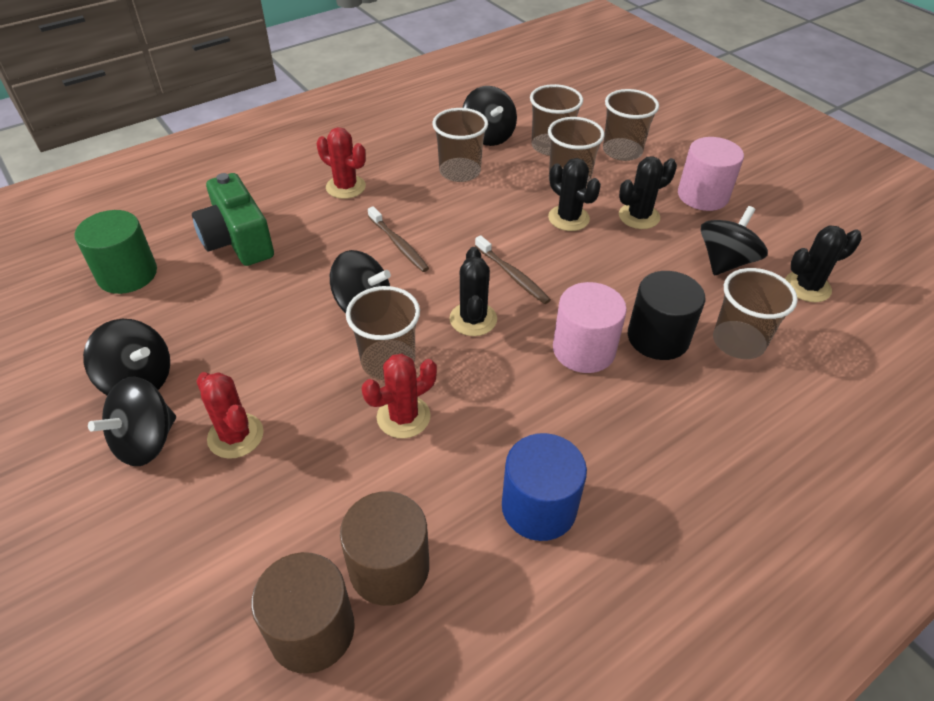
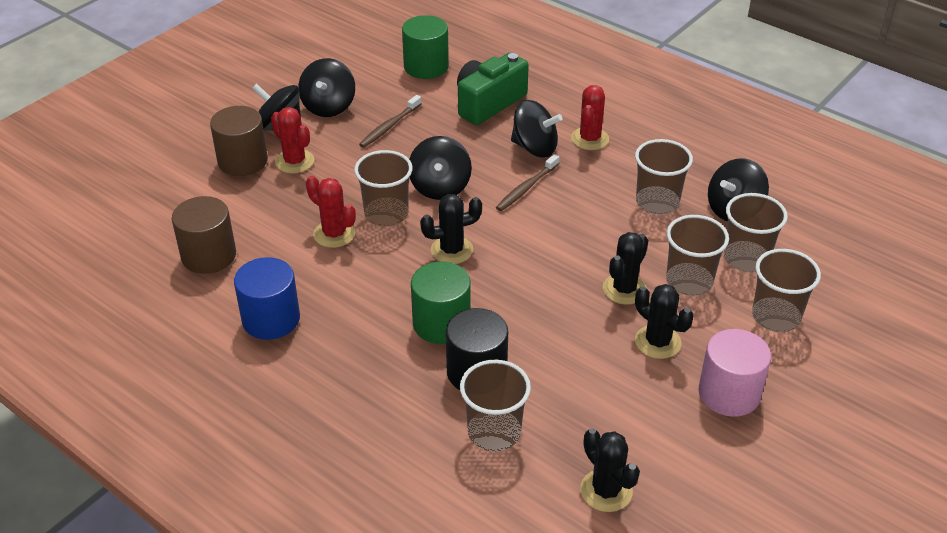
camera: 75 degrees right, 5 degrees down
red cactus [197,372,264,459] -> red cactus turned 75 degrees counterclockwise [271,107,314,173]
brown cylinder [251,552,355,674] -> brown cylinder moved to [210,106,268,176]
brown toothbrush [475,235,551,304] -> brown toothbrush moved to [359,95,422,148]
pink cylinder [553,282,627,373] -> green cylinder [411,262,471,344]
black spinning top [701,206,768,275] -> black spinning top moved to [511,100,563,158]

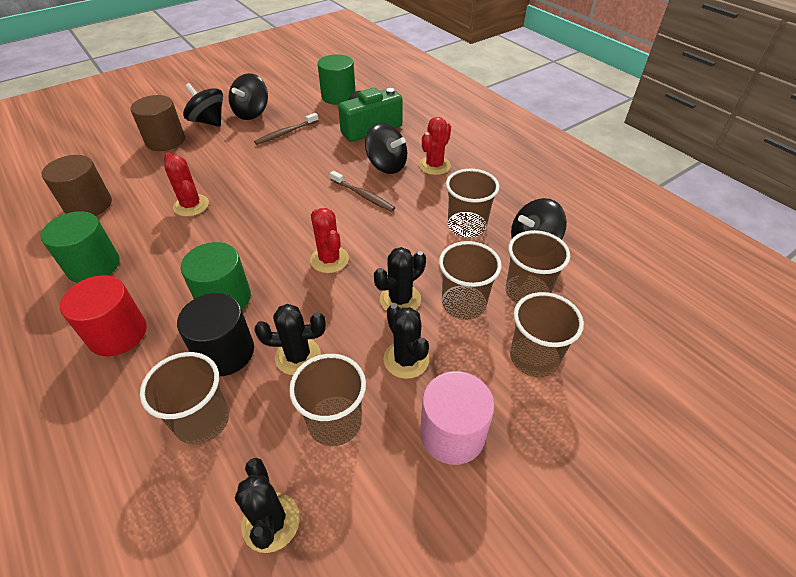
camera: 15 degrees right, 5 degrees up
blue cylinder [234,257,300,340] -> green cylinder [41,211,120,283]
red cactus [271,107,314,173] -> red cactus moved to [310,208,349,273]
brown cup [354,150,413,226] -> brown cup moved to [289,354,366,446]
black spinning top [409,136,472,200] -> none
black cactus [420,194,482,264] -> black cactus moved to [254,304,326,375]
brown toothbrush [496,154,560,211] -> brown toothbrush turned 105 degrees counterclockwise [330,171,395,212]
none -> red cylinder [60,275,147,356]

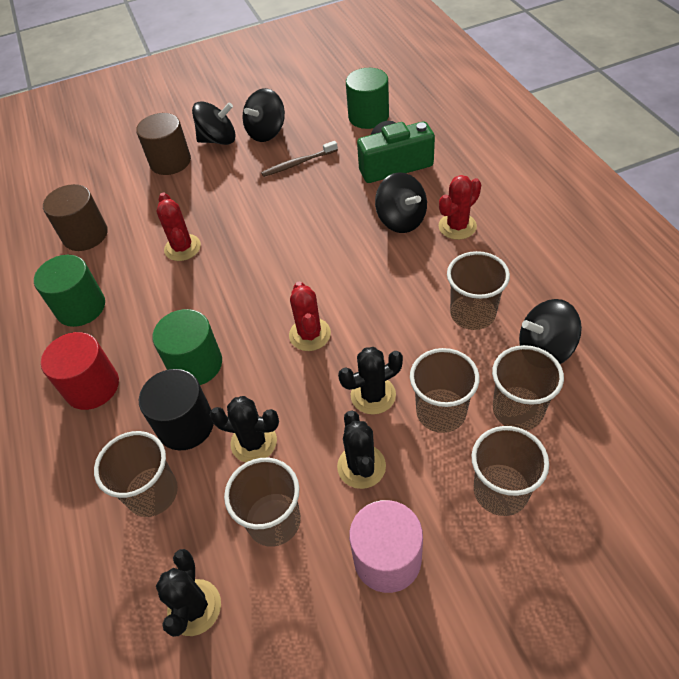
camera: 20 degrees right, 5 degrees up
black spinning top [183,83,223,127] -> black spinning top turned 120 degrees clockwise [192,101,236,145]
brown toothbrush [330,171,395,212] -> none

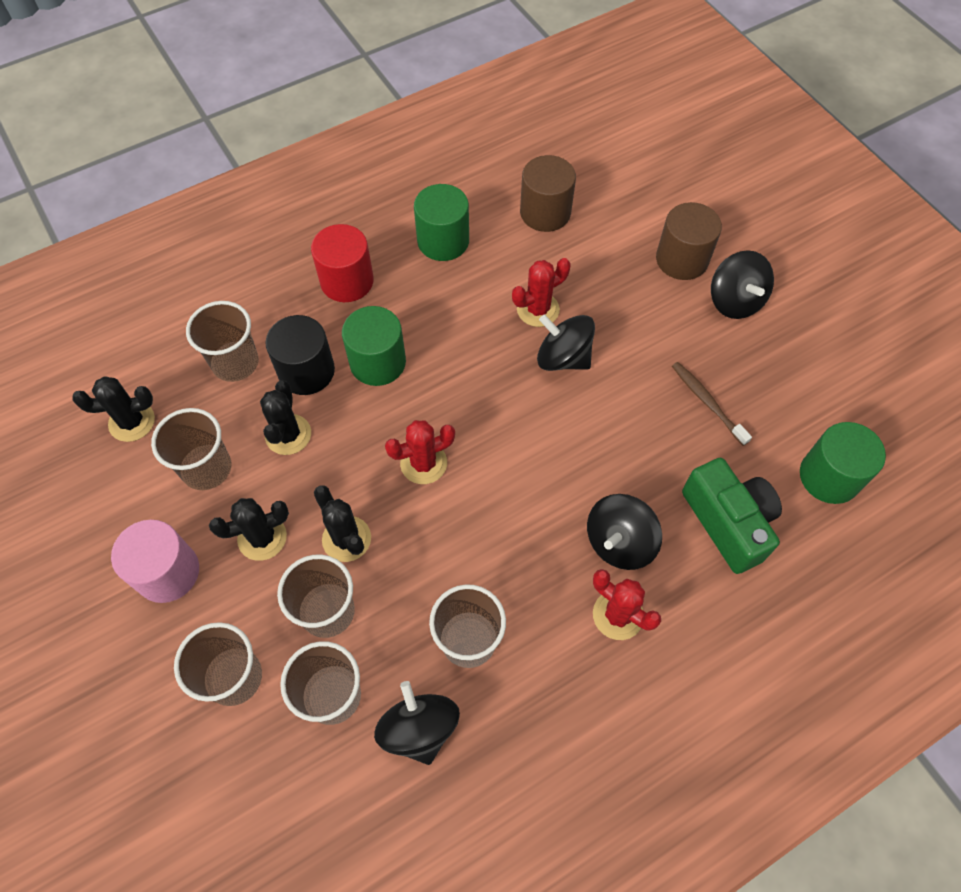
camera: 75 degrees right, 10 degrees up
black spinning top [243,88,285,142] -> black spinning top moved to [537,314,595,371]

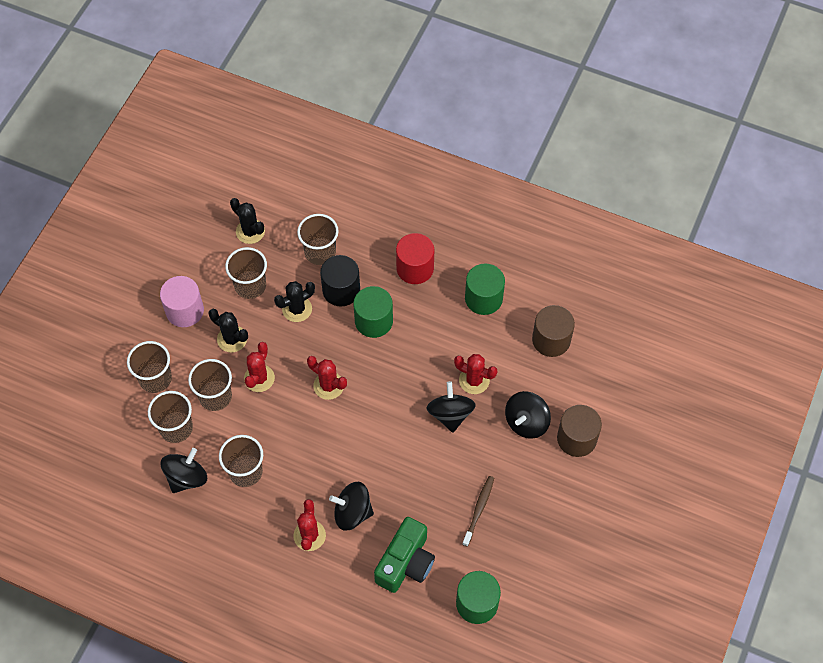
camera: 55 degrees right, 0 degrees up
black cactus [314,486,371,562] -> red cactus [244,342,275,392]
black spinning top [711,250,774,319] -> black spinning top moved to [505,391,551,439]

